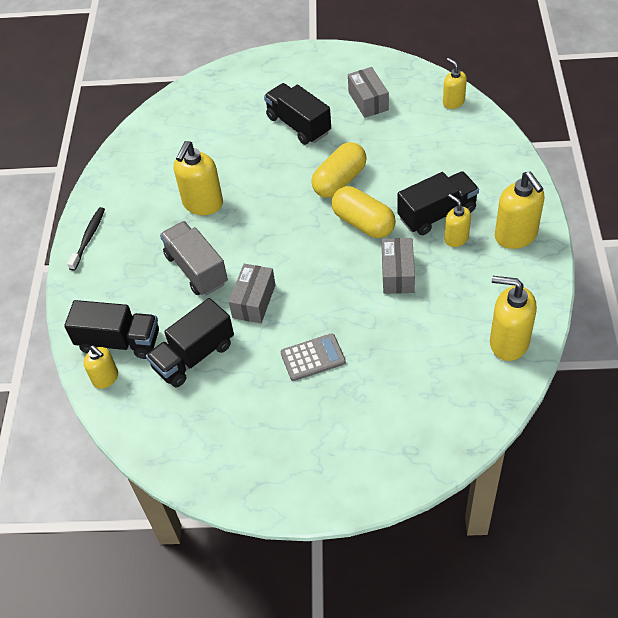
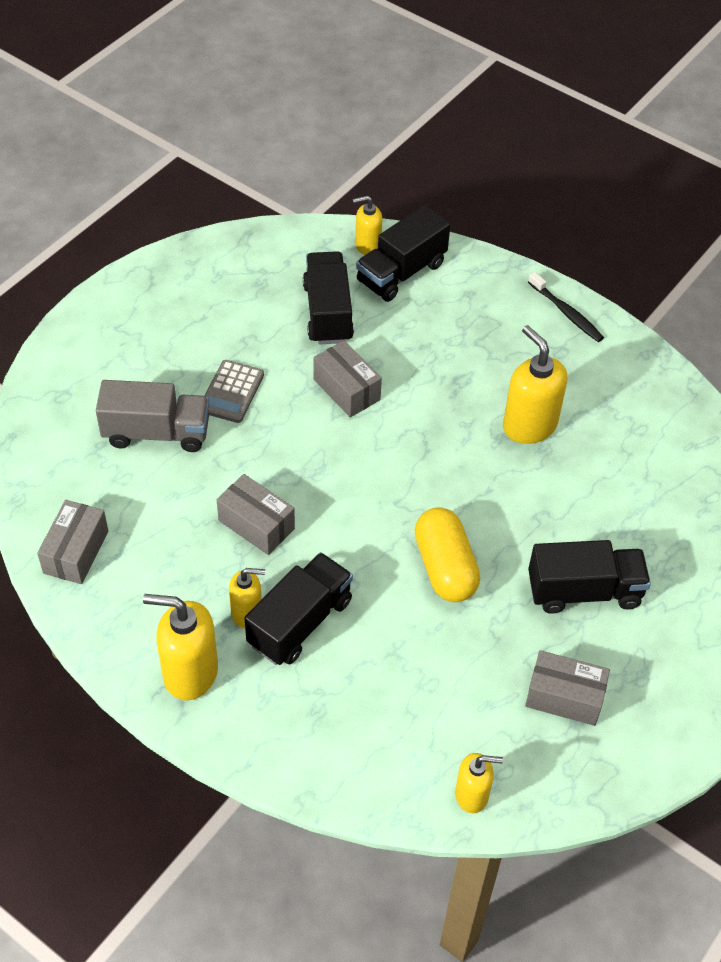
camera: 120 degrees right, 0 degrees up
grey truck [160,221,228,296] -> grey truck moved to [96,380,209,452]
yellow capsule [331,186,396,238] -> none
black truck [397,171,479,235] -> black truck turned 150 degrees counterclockwise [244,552,353,665]
yellow soap dispenser [490,276,537,361] -> grey box [37,500,108,584]

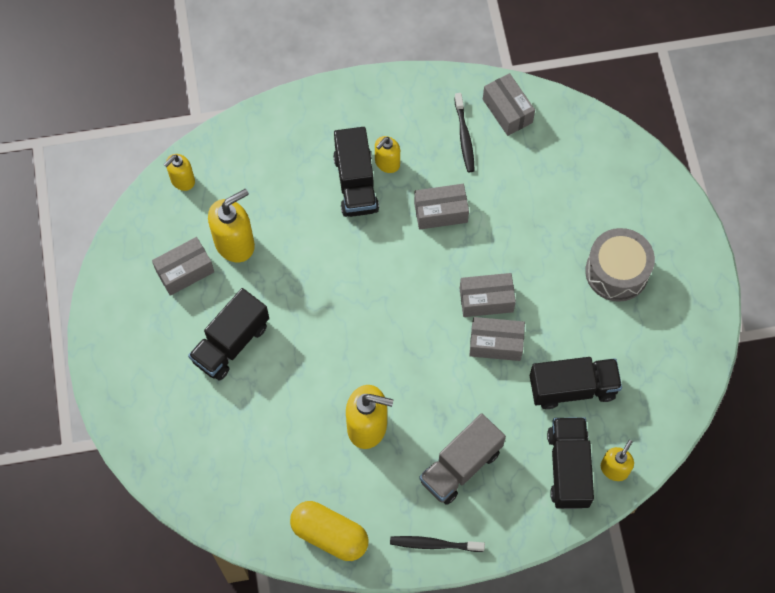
camera: 135 degrees right, 15 degrees up
grey truck [96,380,209,452] -> grey truck moved to [419,413,506,505]
yellow soap dispenser [143,594,218,700] -> yellow soap dispenser moved to [208,189,255,262]
grey calculator [204,360,264,423] -> none
black truck [303,251,354,345] -> black truck turned 45 degrees counterclockwise [530,357,622,409]
yellow capsule [414,507,480,602] -> yellow capsule moved to [290,501,368,561]
none -> black toothbrush [454,93,475,172]
none -> grey box [460,273,516,317]
none -> grey drum [585,228,655,302]

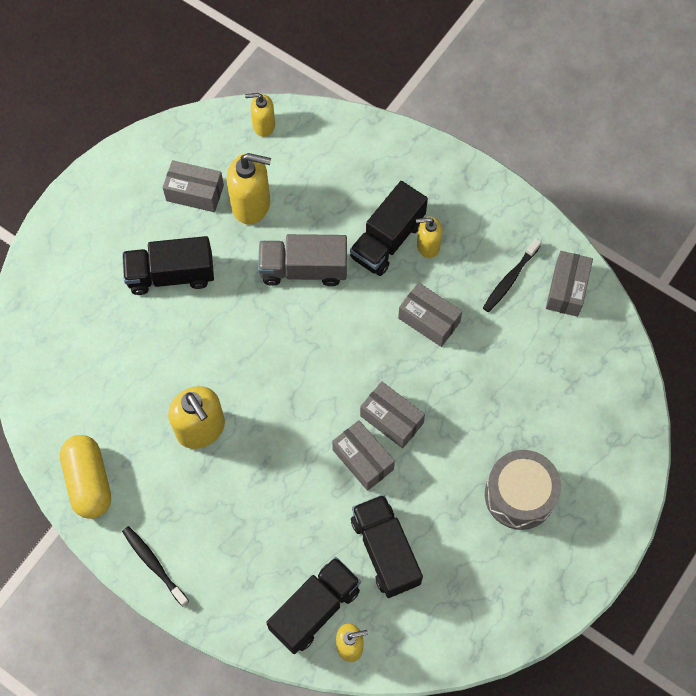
camera: 45 degrees right, 0 degrees up
grey truck [419,413,506,505] -> grey truck moved to [258,234,347,286]
black truck [530,357,622,409] -> black truck turned 150 degrees counterclockwise [351,494,423,598]

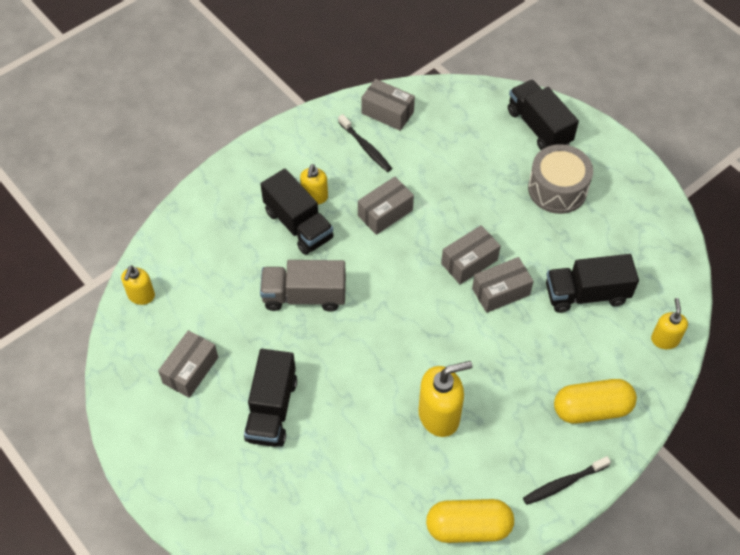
camera: 75 degrees left, 10 degrees down
yellow soap dispenser [227,153,271,224] -> none
grey truck [258,234,347,286] -> grey truck turned 75 degrees clockwise [260,260,346,312]
black truck [266,557,361,654] -> black truck moved to [508,80,579,150]
none -> yellow capsule [554,379,637,424]

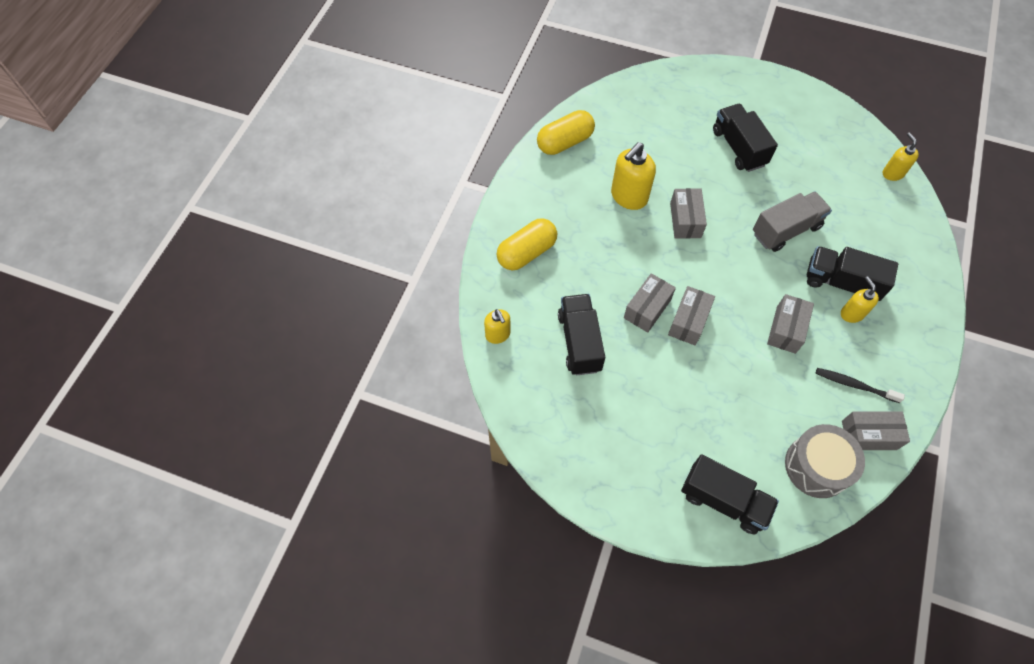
camera: 150 degrees right, 5 degrees up
grey box [158,330,218,398] -> grey box moved to [670,188,707,239]
black toothbrush [523,456,611,505] -> none
grey drum [528,144,593,214] -> grey drum moved to [785,424,865,498]
black truck [546,254,639,313] -> black truck turned 60 degrees counterclockwise [558,294,605,375]

